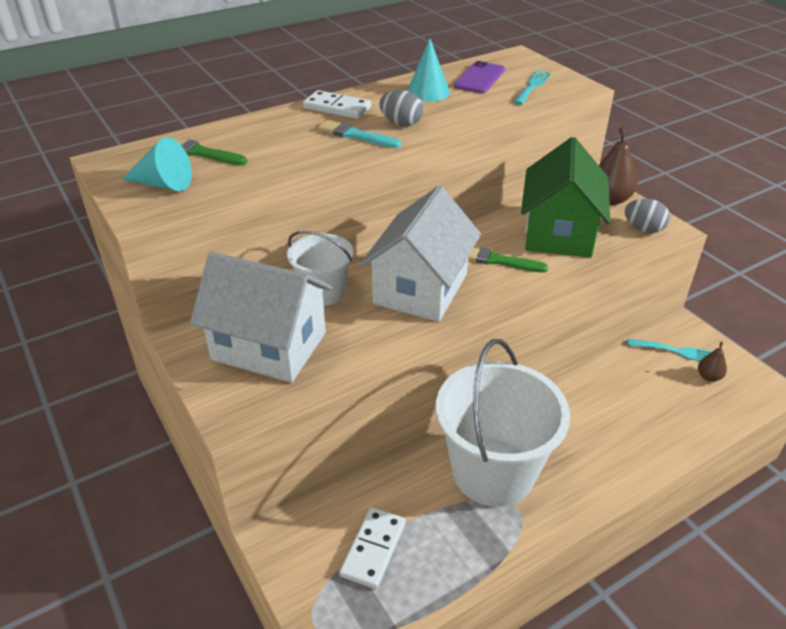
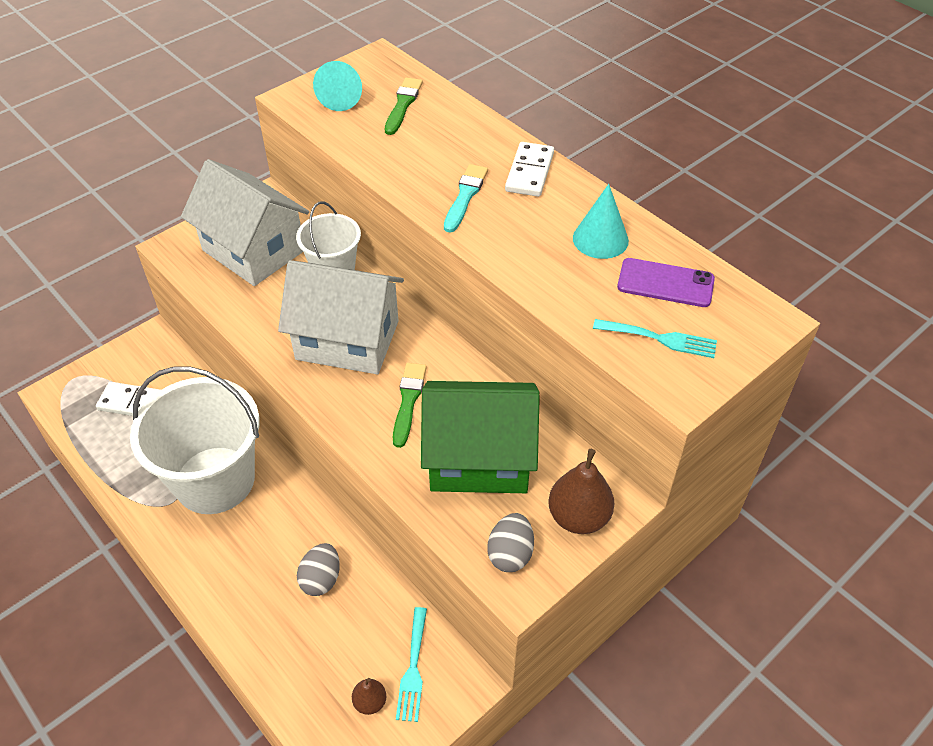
camera: 80 degrees right, 10 degrees up
white house [190,252,332,382] -> white house turned 60 degrees counterclockwise [181,159,309,286]
grey egg [380,90,423,126] -> grey egg moved to [297,543,340,596]

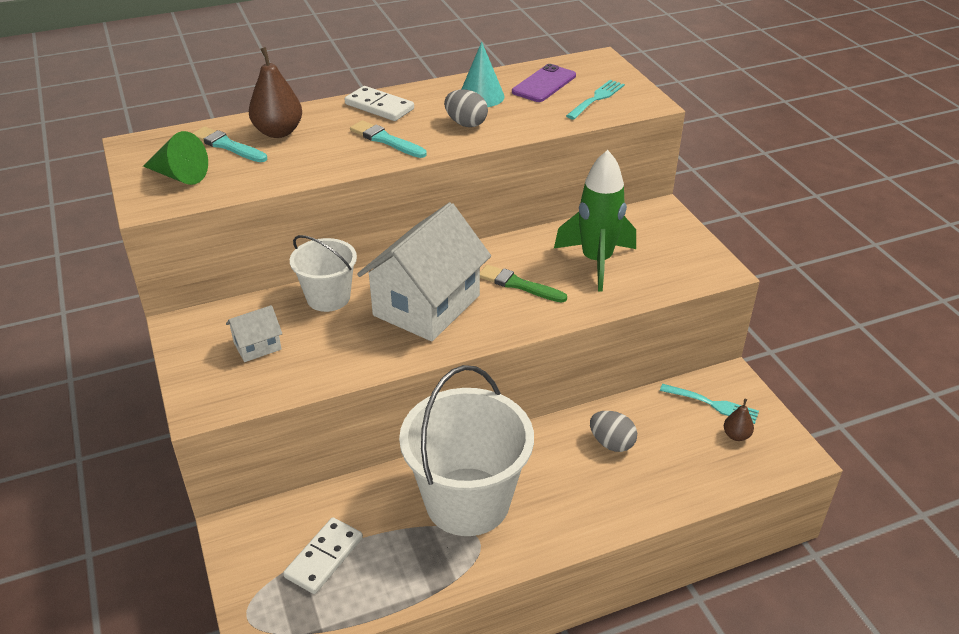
camera: 70 degrees left, 10 degrees down
white house [181,159,309,286] -> white house [226,305,282,362], size x0.44
turquoise cone [313,61,362,111] -> green cone [143,131,208,185]
green brush [385,77,423,135] -> turquoise brush [192,127,267,162]
green house [421,381,540,493] -> green rocket [554,150,636,291]
grey egg [487,513,534,572] -> grey egg moved to [444,90,488,127]
brown pear [548,449,614,534] -> brown pear moved to [249,47,302,138]

